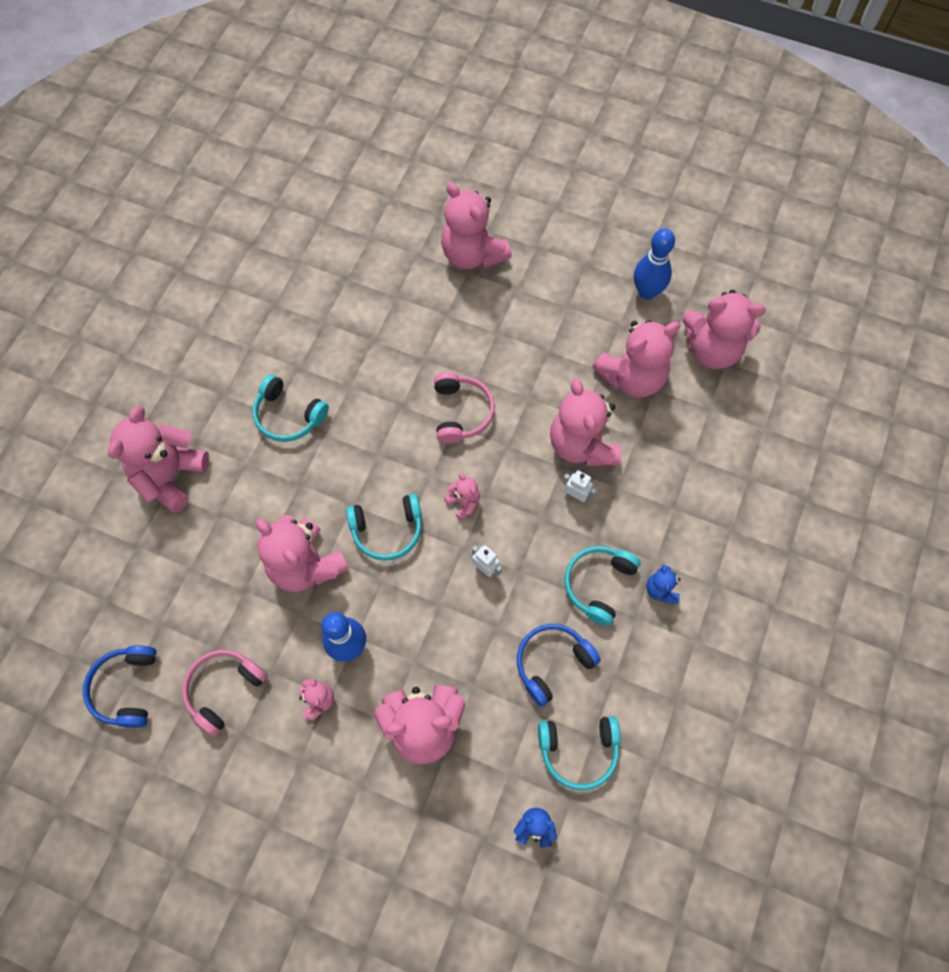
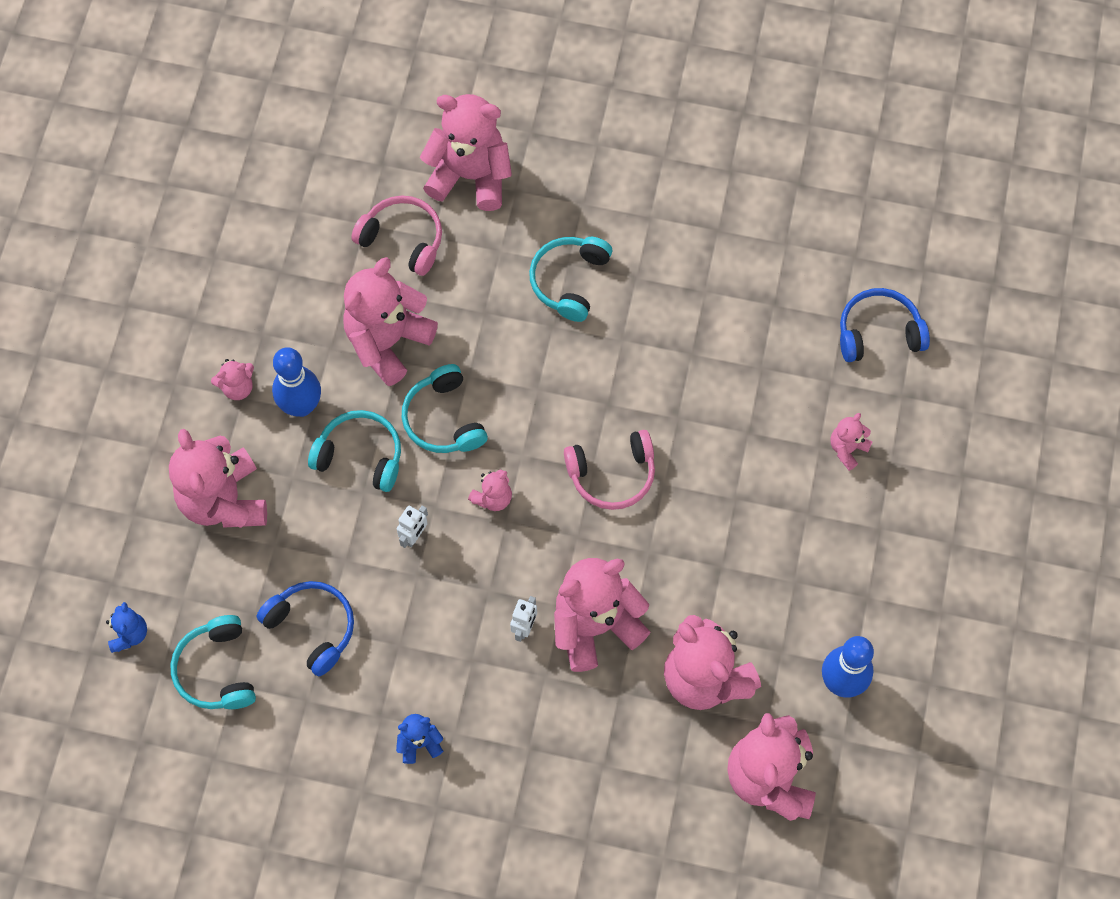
camera: 80 degrees right, 0 degrees up
blue headphones [83,645,156,728] -> blue headphones moved to [840,288,930,362]
pink headphones [182,650,268,736] -> pink headphones moved to [351,196,442,276]
pink teddy bear [441,182,512,269] -> pink teddy bear [830,413,872,471], size x0.47
turquoise headphones [564,546,640,626] -> turquoise headphones moved to [308,410,401,492]

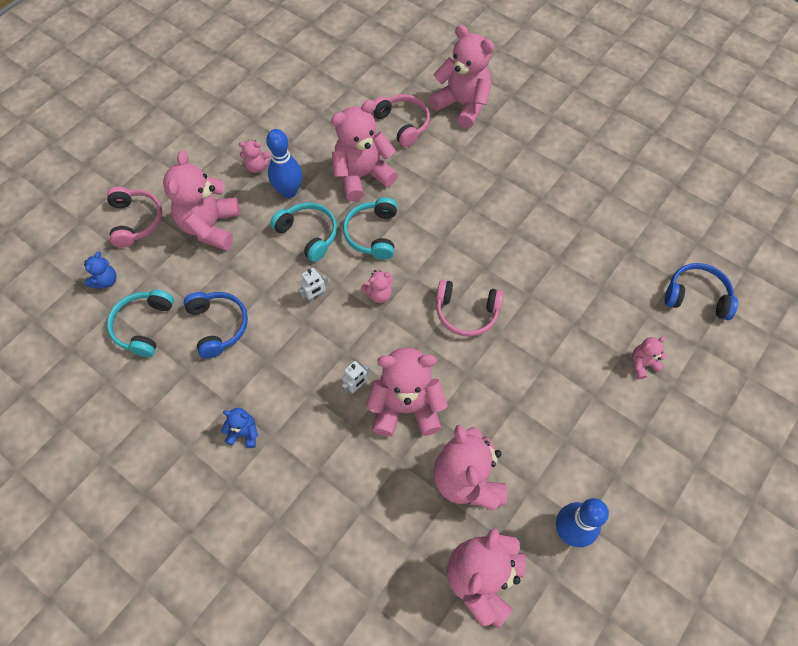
camera: 25 degrees right, 5 degrees down
turquoise headphones [529,237,612,322] -> none
none -> pink headphones [107,187,163,248]

